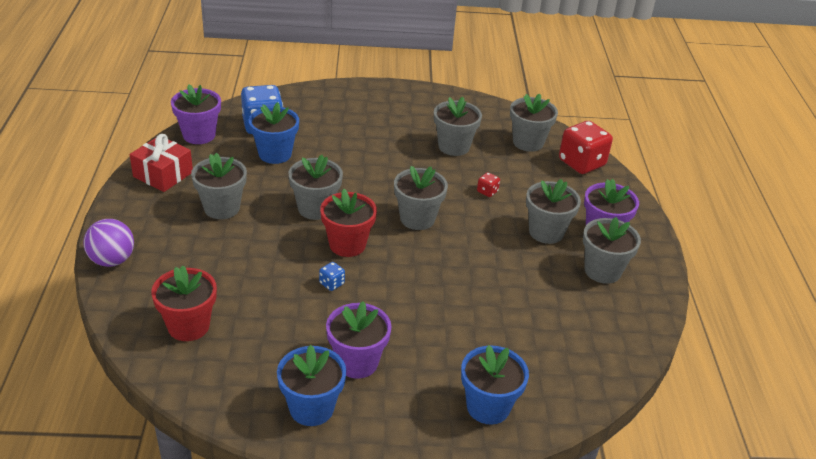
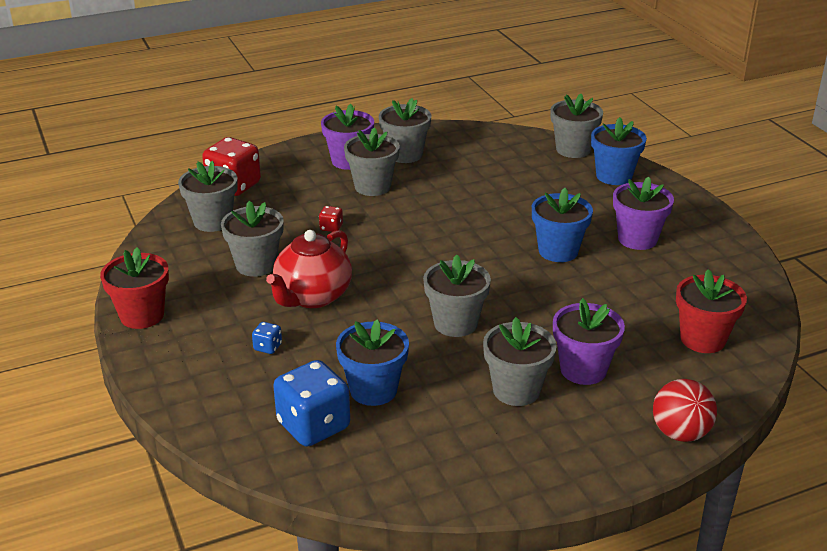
camera: 110 degrees left, 5 degrees down
purple ball [83,219,134,267] -> red ball [653,379,717,442]
red gift [130,134,193,192] -> none
purple flower pot [171,84,221,144] -> purple flower pot moved to [553,298,625,385]
blue flower pot [277,345,346,426] -> blue flower pot moved to [532,188,593,262]
blue dice [319,262,345,291] -> blue dice moved to [252,322,282,354]
red flower pot [320,189,377,257] -> red flower pot moved to [100,247,169,329]
grey flower pot [394,166,448,230] -> grey flower pot moved to [550,94,603,158]
none -> red teapot [266,230,352,308]

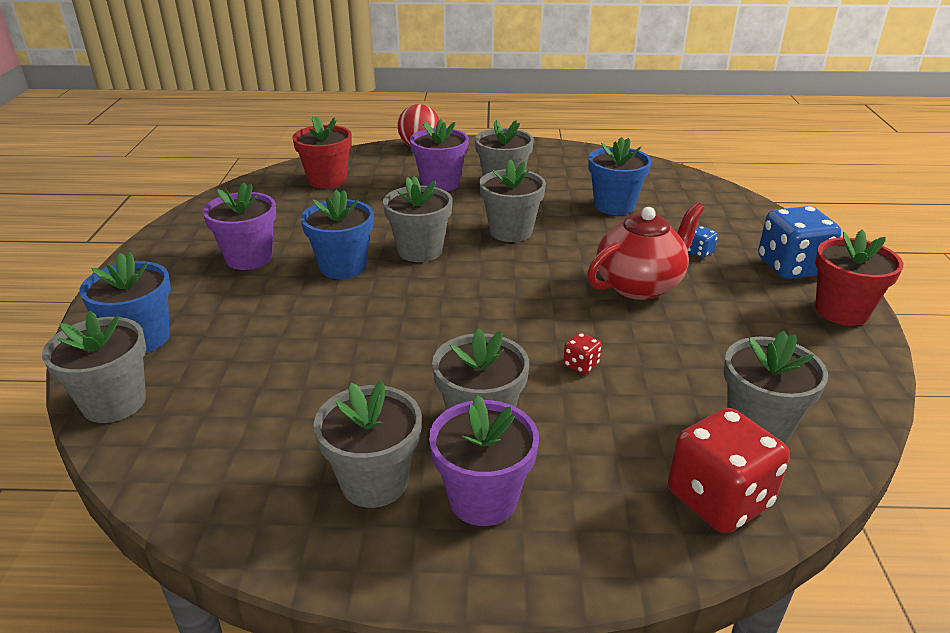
camera: 155 degrees left, 0 degrees up
grey flower pot [221,201,284,277] -> grey flower pot moved to [383,176,452,262]
blue dice [273,360,350,447] -> blue dice moved to [758,206,841,279]

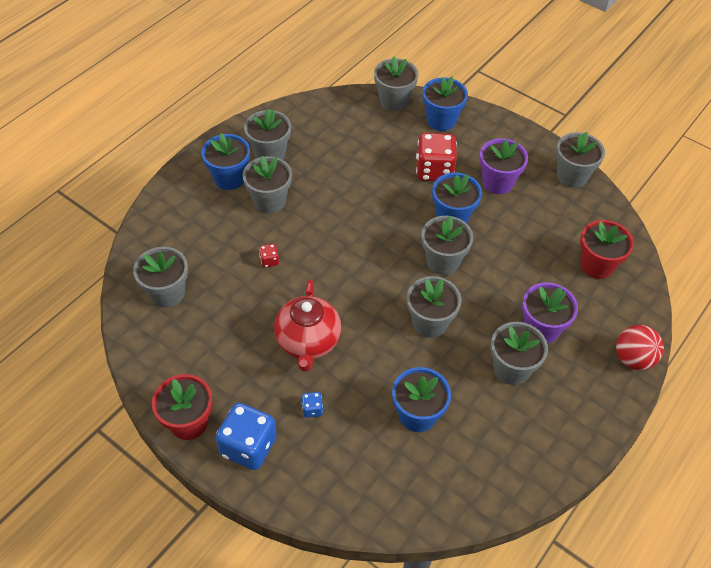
camera: 125 degrees right, 20 degrees up
purple flower pot [429,395,539,526] -> blue flower pot [201,133,250,190]
red dice [668,408,790,533] -> red dice moved to [416,133,457,181]
none -> grey flower pot [556,132,605,188]

